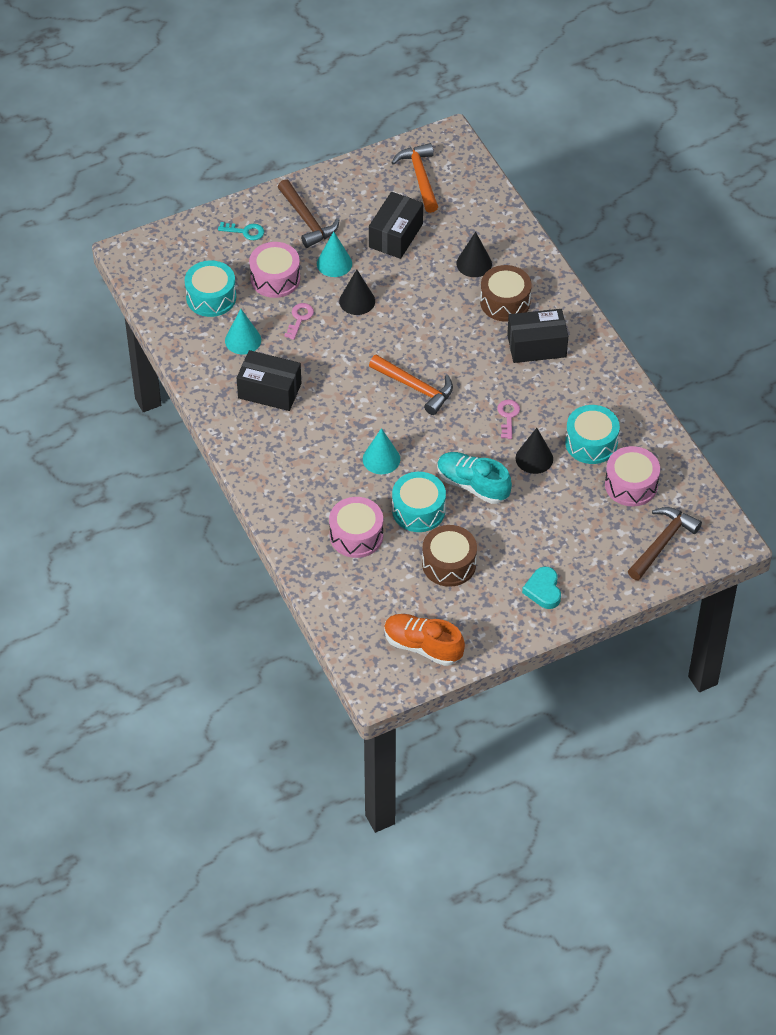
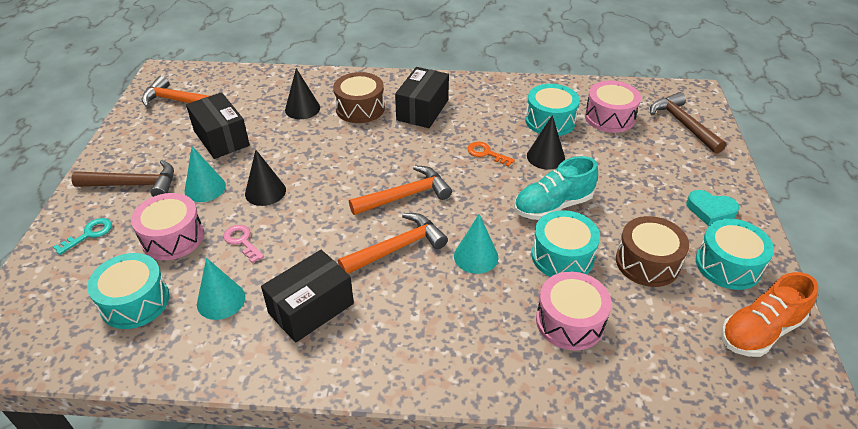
camera: 60 degrees left, 10 degrees down
pink key [497,399,520,439] -> orange key [467,142,515,167]
none -> orange hammer [338,213,448,274]
none -> turquoise drum [696,219,774,290]

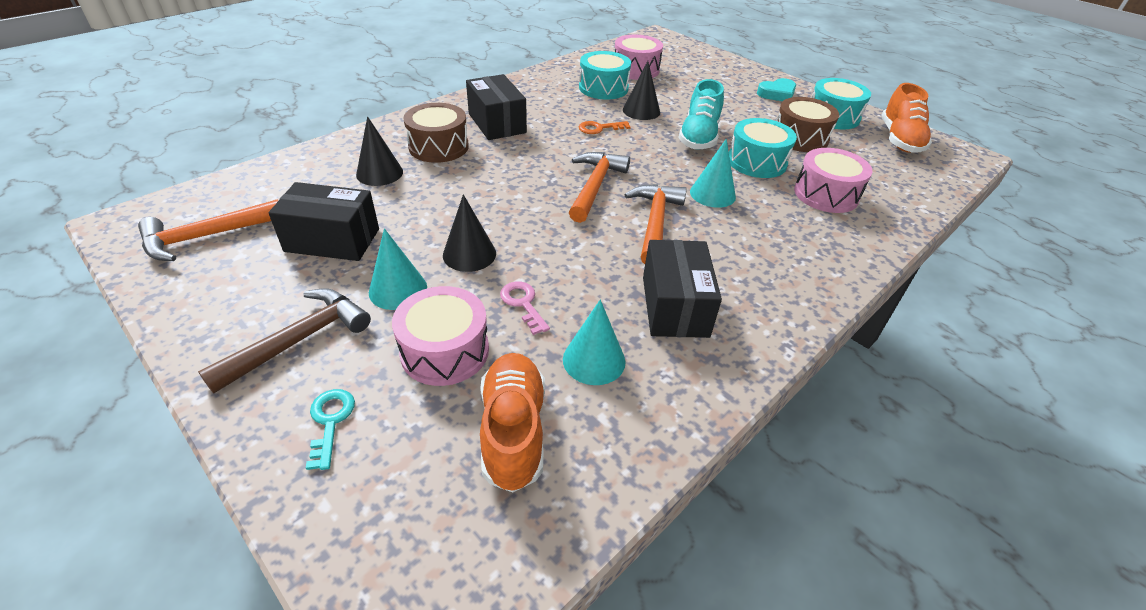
camera: 50 degrees left, 0 degrees up
turquoise drum [87,253,170,329] -> orange shoe [480,353,545,493]
pink key [223,225,264,263] -> pink key turned 60 degrees clockwise [500,282,550,335]
brown hammer [650,92,726,154] -> none

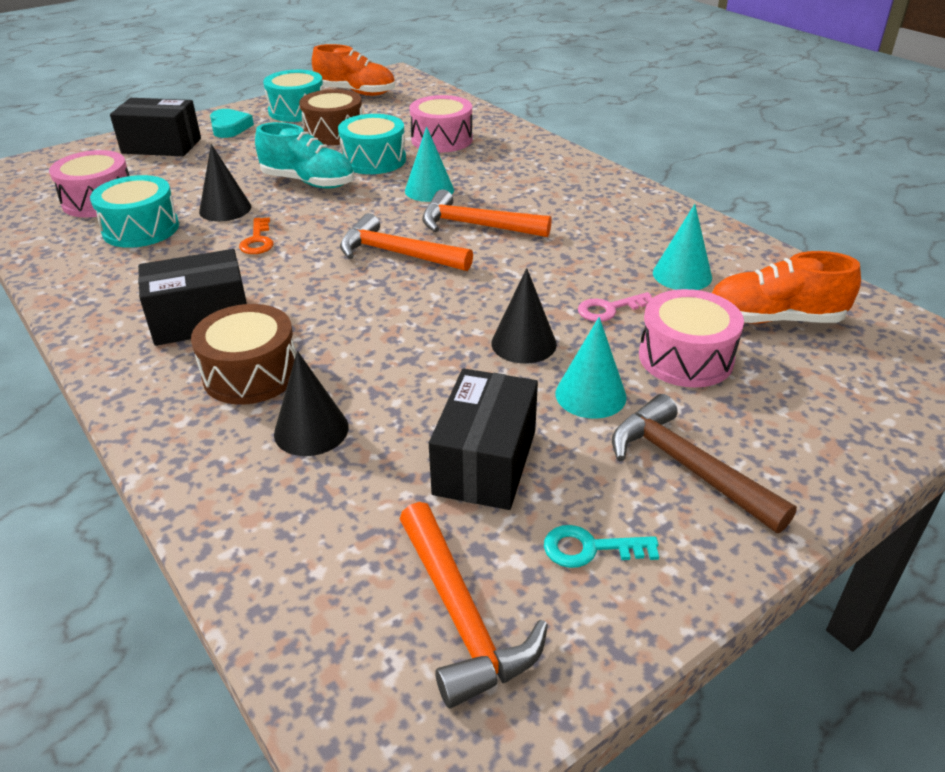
camera: 80 degrees left, 5 degrees down
turquoise key [306,389,355,470] -> turquoise key moved to [544,525,659,568]
black box [643,240,722,338] -> black box moved to [110,98,201,156]

